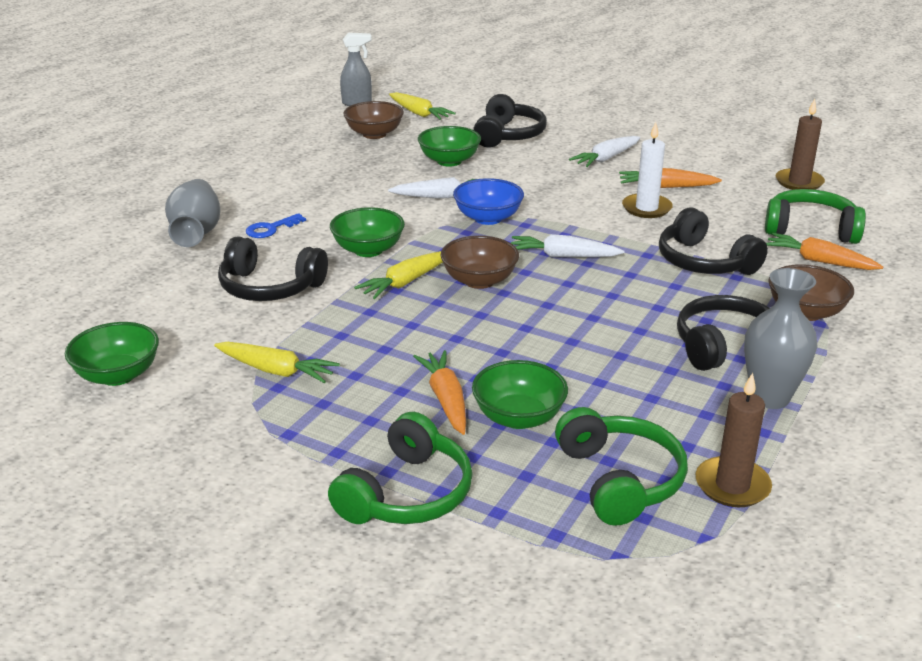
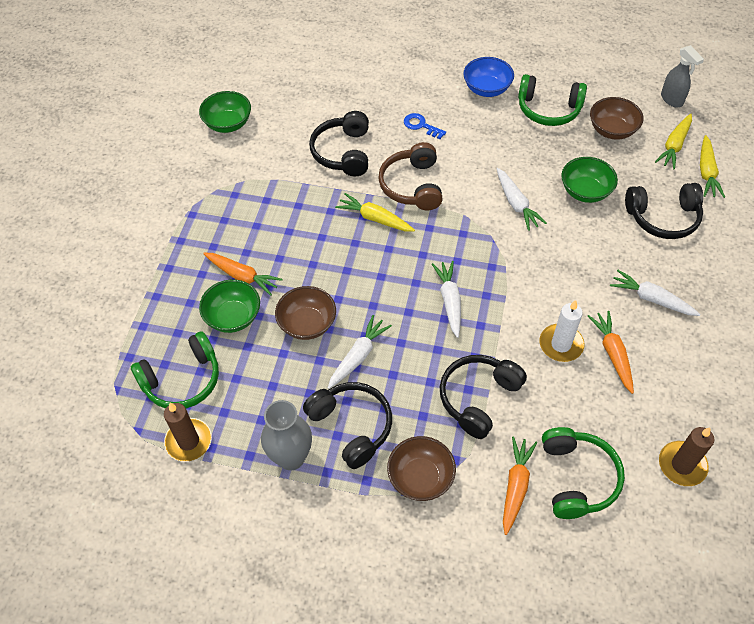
camera: 75 degrees right, 25 degrees up
grey vase [165,179,220,247] -> none
yellow carrot [214,342,340,383] -> yellow carrot moved to [700,135,725,198]
green headphones [328,412,473,524] -> green headphones moved to [518,74,587,126]
green bowl [330,207,405,257] -> brown headphones [378,142,443,210]
orange carrot [413,350,466,435] -> orange carrot turned 60 degrees clockwise [203,253,282,296]
brown bowl [440,236,519,289] -> brown bowl moved to [275,286,336,340]
blue bowl [453,178,524,225] -> blue bowl moved to [463,57,514,97]
none -> white carrot [328,315,392,389]

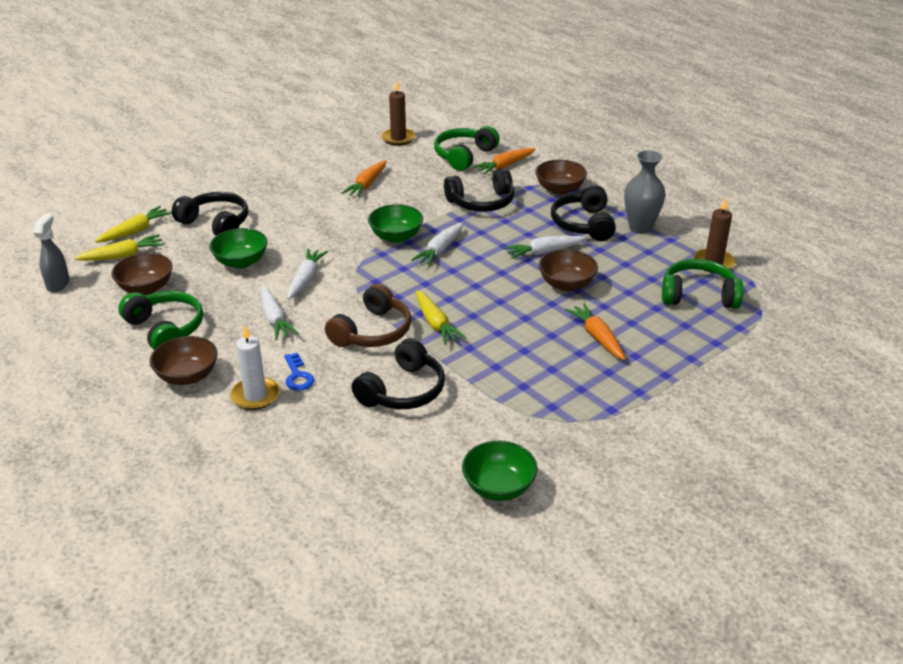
camera: 145 degrees left, 20 degrees down
green bowl [199,280,260,333] -> green bowl moved to [368,204,423,243]
blue bowl [463,57,514,97] -> brown bowl [150,336,218,385]
white candle [540,300,584,362] -> white candle moved to [230,325,280,410]
white carrot [610,270,700,316] -> white carrot moved to [261,286,299,340]

